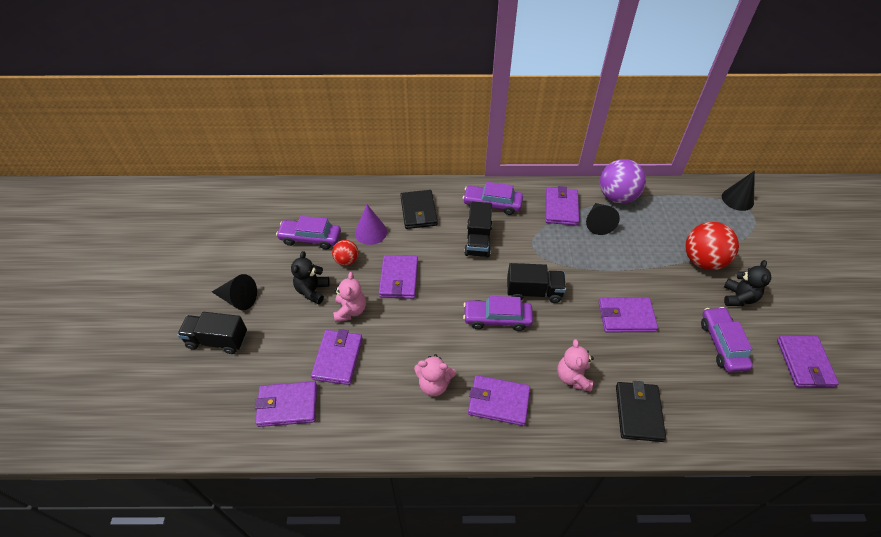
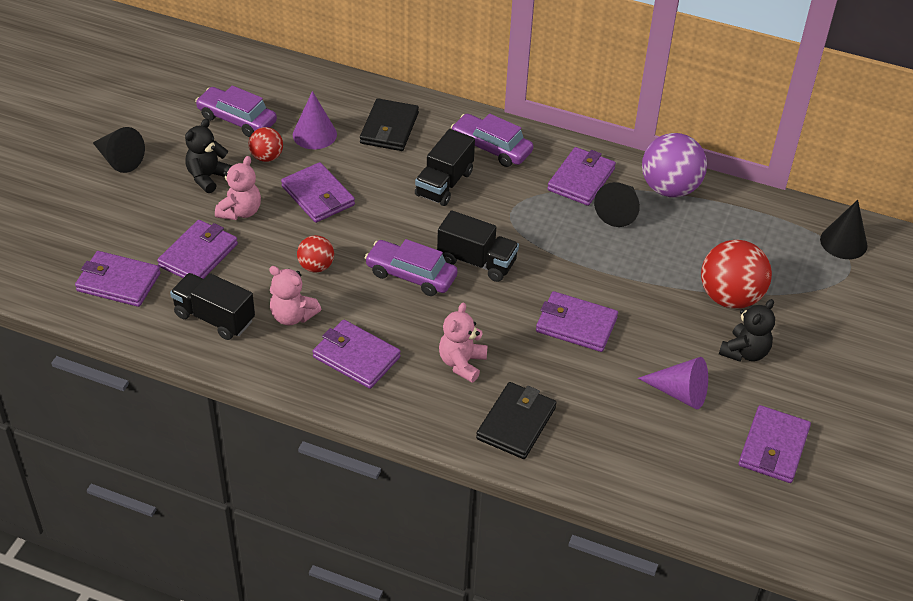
camera: 20 degrees right, 5 degrees down
black truck [177,312,247,354] -> black truck moved to [170,273,255,340]
purple wallet [379,255,418,299] -> purple wallet turned 60 degrees counterclockwise [281,162,355,223]
purple car [701,307,753,373] -> purple cone [638,357,708,409]
none -> red ball [297,235,334,273]

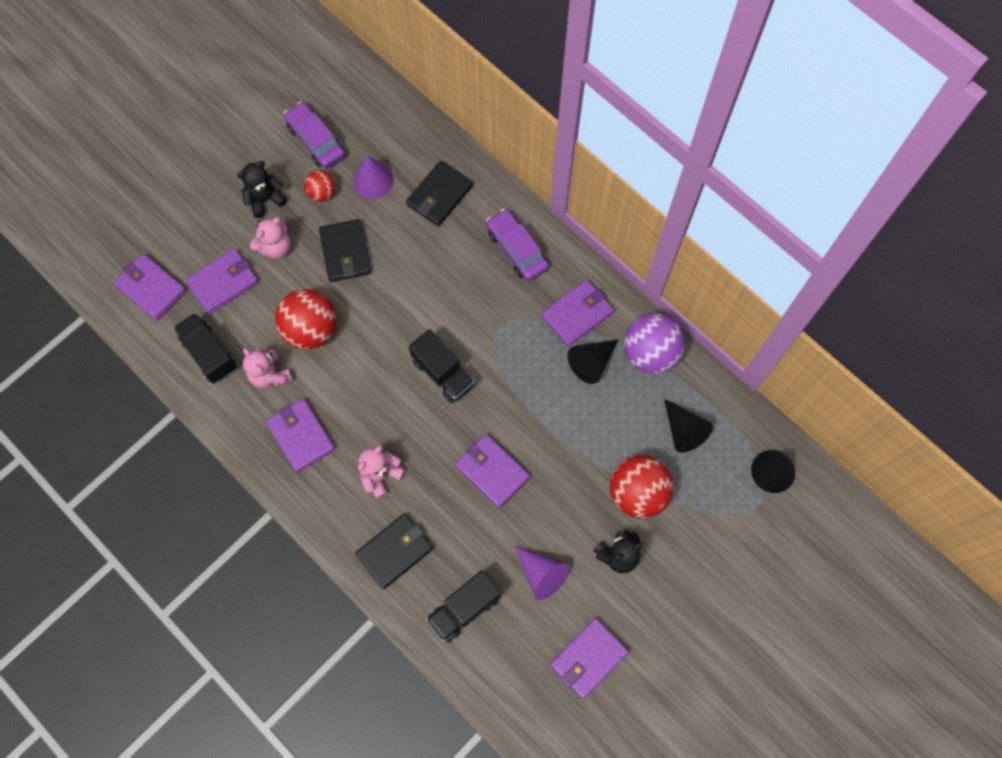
camera: 25 degrees right, 25 degrees up
black cone [93,127,145,173] -> black cone moved to [664,399,713,453]
purple wallet [281,162,355,223] -> black wallet [319,219,371,282]
red ball [297,235,334,273] -> red ball [275,289,336,350], size x1.84
purple car [365,239,458,296] -> none
black truck [415,129,475,206] -> black truck moved to [426,570,501,643]

